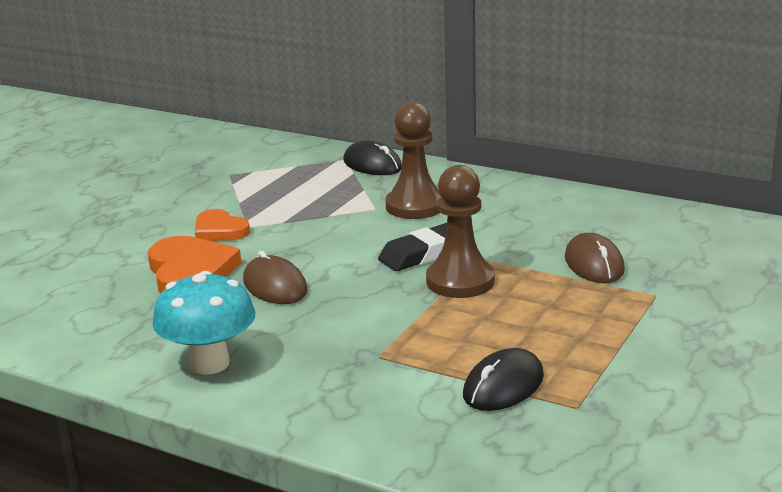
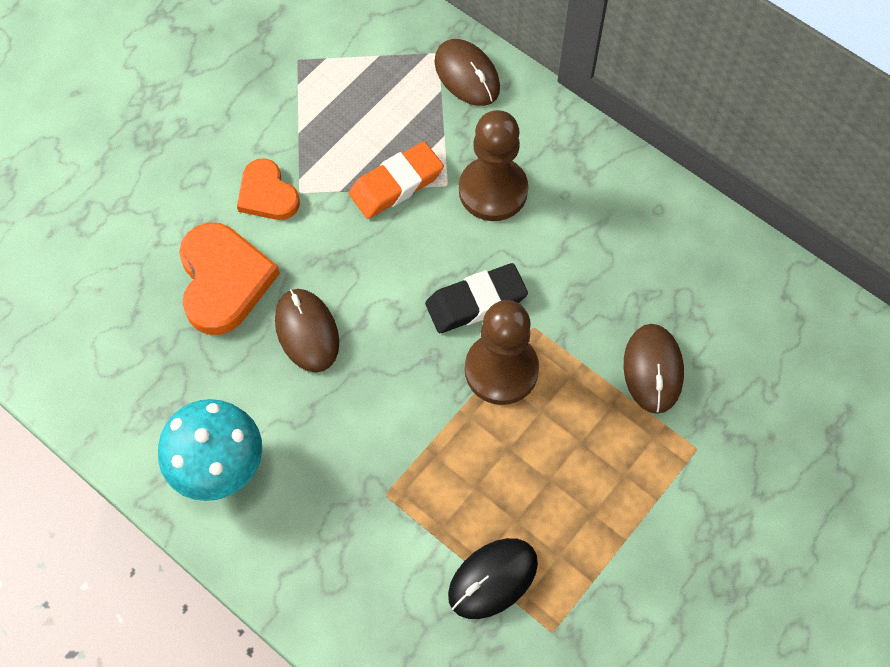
camera: 10 degrees right, 40 degrees up
black mouse [343,141,402,175] -> brown mouse [435,39,500,106]
none -> orange eraser [349,142,444,219]

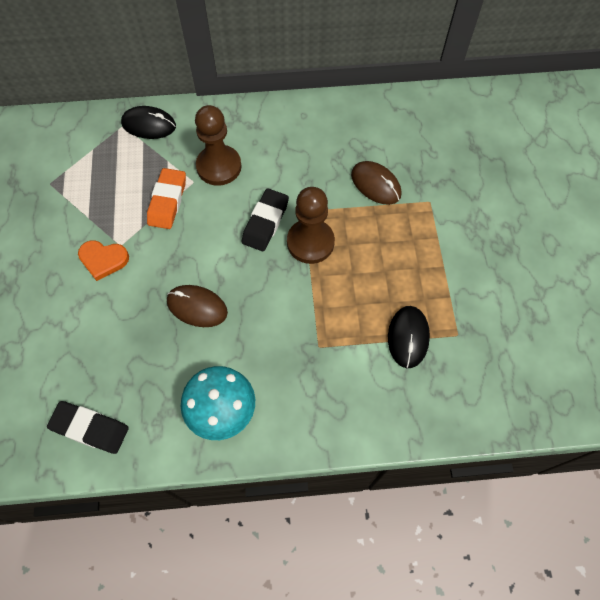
camera: 45 degrees left, 0 degrees up
orange heart [179,222,280,335] -> none
brown mouse [435,39,500,106] -> black mouse [121,106,176,139]
none -> black eraser [47,401,129,454]

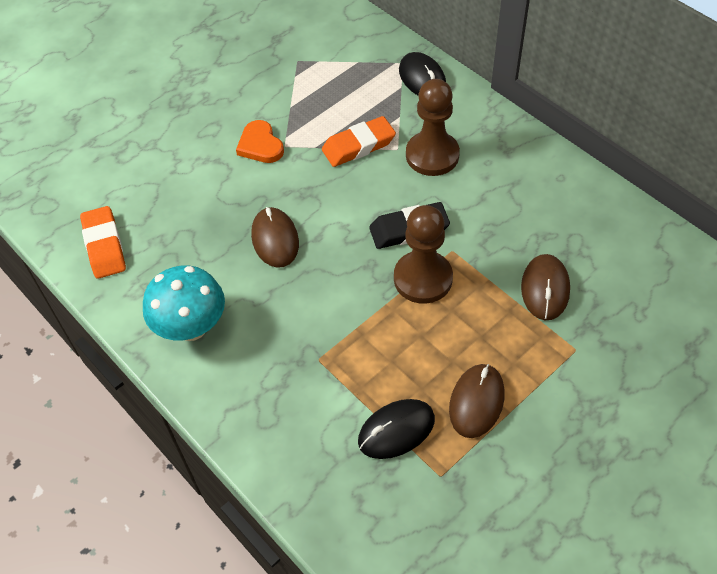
camera: 55 degrees right, 10 degrees down
black eraser [47,401,129,454] -> orange eraser [80,206,126,279]
none -> brown mouse [449,364,505,438]

